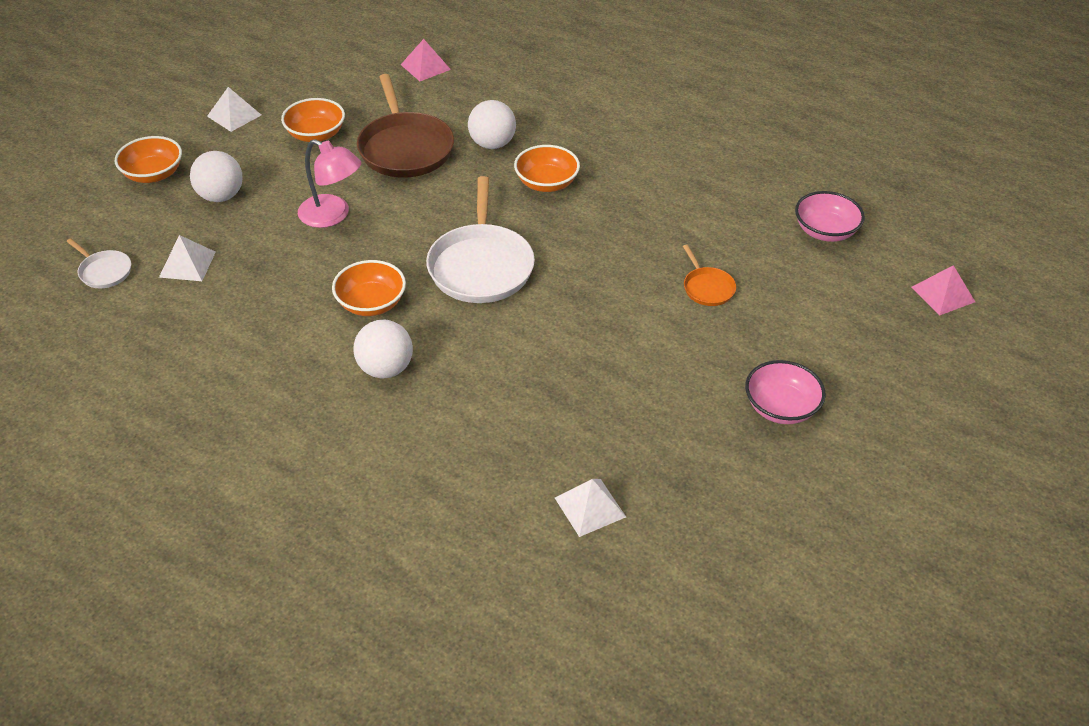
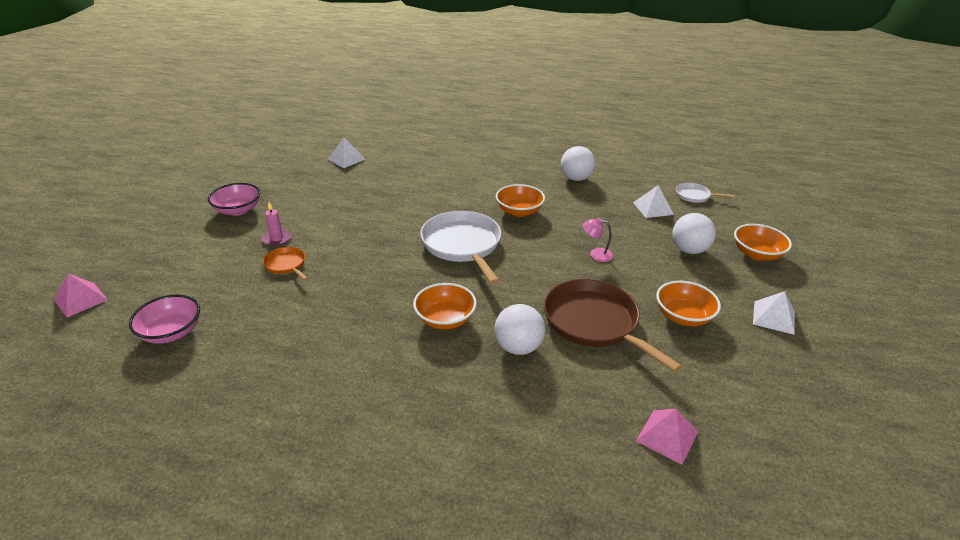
camera: 160 degrees right, 10 degrees down
pink lamp [298,139,361,228] -> pink lamp [583,218,614,262], size x0.57
white ball [353,320,413,378] -> white ball moved to [561,146,595,181]
none -> pink candle [262,202,292,246]

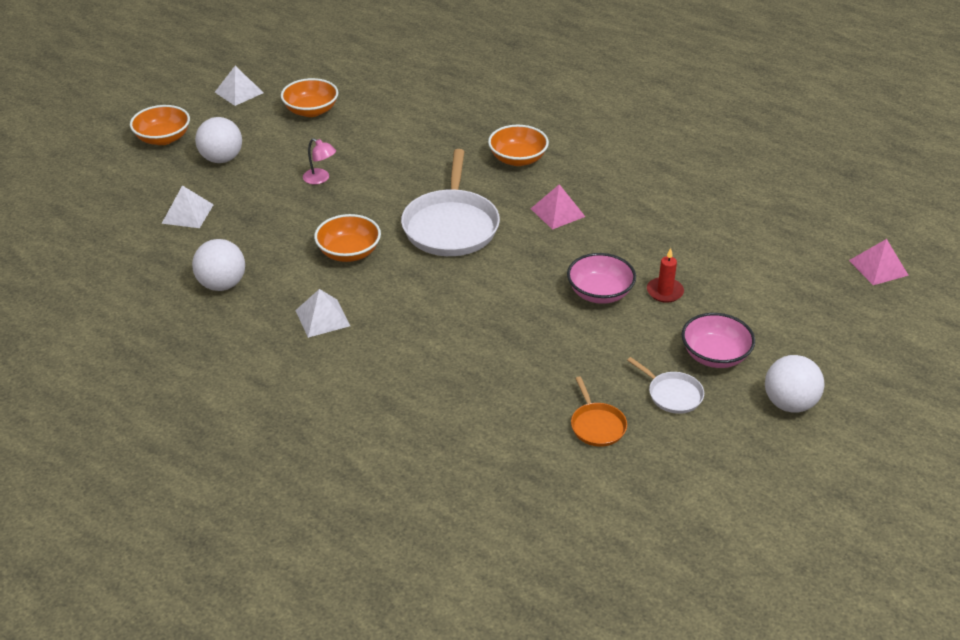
camera: 155 degrees left, 5 degrees up
pink bowl [129,295,200,344] -> pink bowl moved to [567,253,636,304]
pink candle [262,202,292,246] -> red candle [647,248,684,303]
orange pan [263,247,308,280] -> orange pan moved to [571,376,627,447]
white pyramid [328,138,365,168] -> white pyramid moved to [295,289,350,338]
white ball [494,304,545,355] -> white ball moved to [765,355,825,412]
brown pan [544,279,682,372] -> none
pink pyramid [636,409,699,465] -> pink pyramid moved to [531,184,585,230]
white pan [676,183,734,203] -> white pan moved to [627,357,704,414]

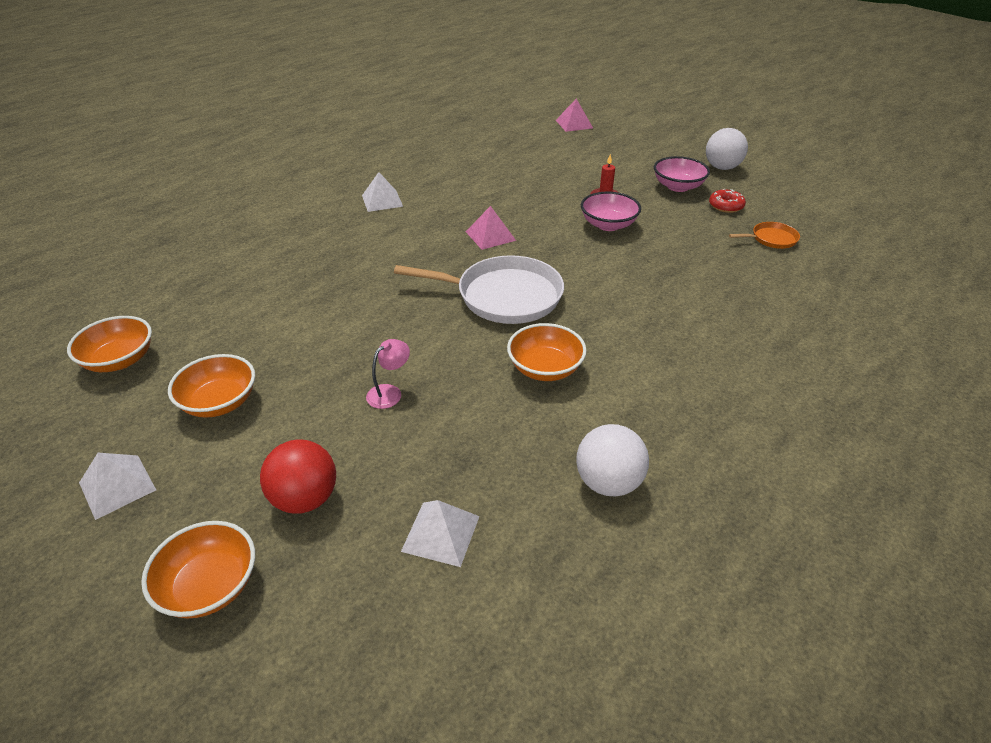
camera: 85 degrees left, 0 degrees up
white ball [195,117,242,163] -> red ball [260,440,336,514]
white pyramid [295,289,350,338] -> white pyramid moved to [362,172,403,212]
orange bowl [488,125,549,166] -> orange bowl moved to [67,316,152,372]
white pan [627,357,704,414] -> red donut [709,189,746,213]

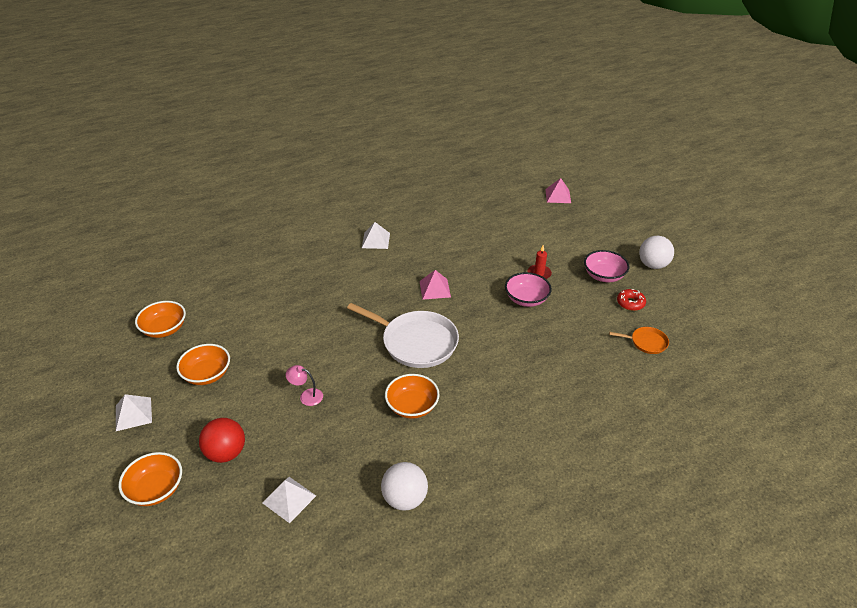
camera: 20 degrees right, 0 degrees up
pink lamp [366,339,410,409] -> pink lamp turned 135 degrees counterclockwise [286,365,323,406]

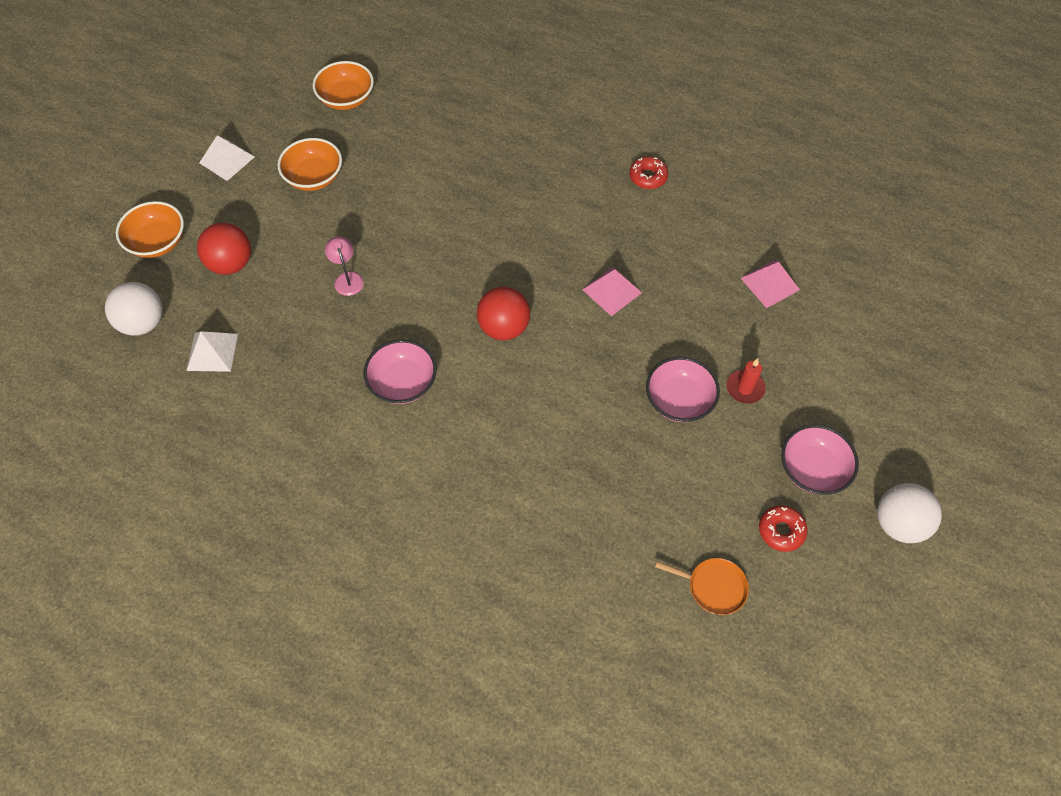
camera: 55 degrees right, 20 degrees up
white pan [347,303,459,368] -> red ball [477,287,530,340]
white pyramid [362,222,390,249] -> red donut [629,156,668,189]
white ball [381,462,428,511] -> white ball moved to [105,282,163,336]
orange bowl [385,374,440,419] -> pink bowl [364,339,437,404]
pink pyramid [545,178,571,203] -> pink pyramid moved to [741,260,800,308]
orange pan [609,327,669,354] -> orange pan turned 45 degrees counterclockwise [655,558,749,615]

